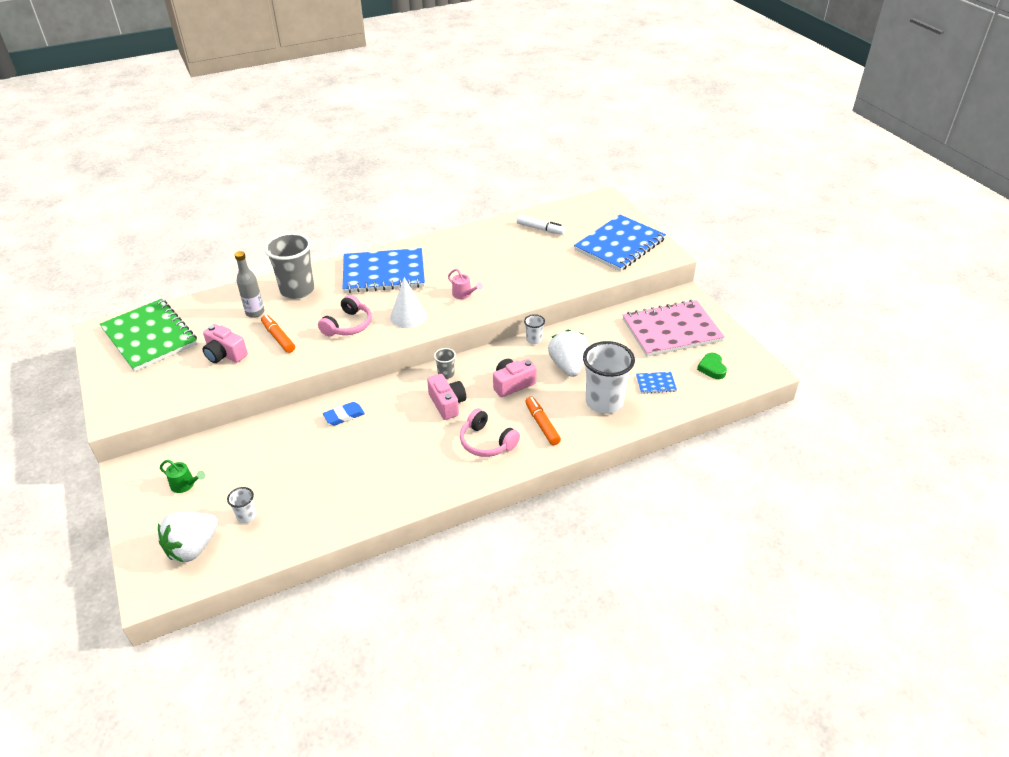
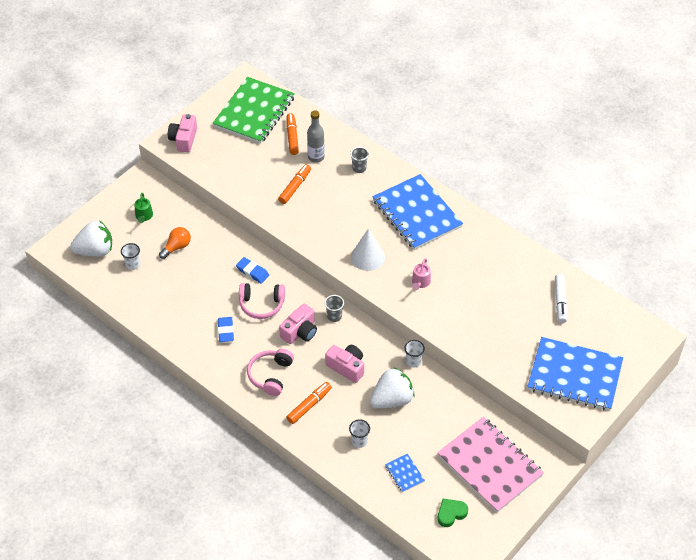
camera: 65 degrees right, 10 degrees up
white strawberry [158,512,218,562] -> white strawberry turned 150 degrees clockwise [70,220,112,257]
pink camera [202,324,248,363] -> pink camera moved to [168,114,197,152]
grey cup [264,233,314,299] -> grey cup [350,147,369,173], size x0.45
pink headphones [318,295,372,336] -> pink headphones moved to [239,283,285,319]
white cup [583,341,635,414] -> white cup [349,419,370,448], size x0.45
none -> orange light bulb [159,227,191,259]
none -> blue eraser [218,317,234,342]
none -> orange marker [286,113,299,155]

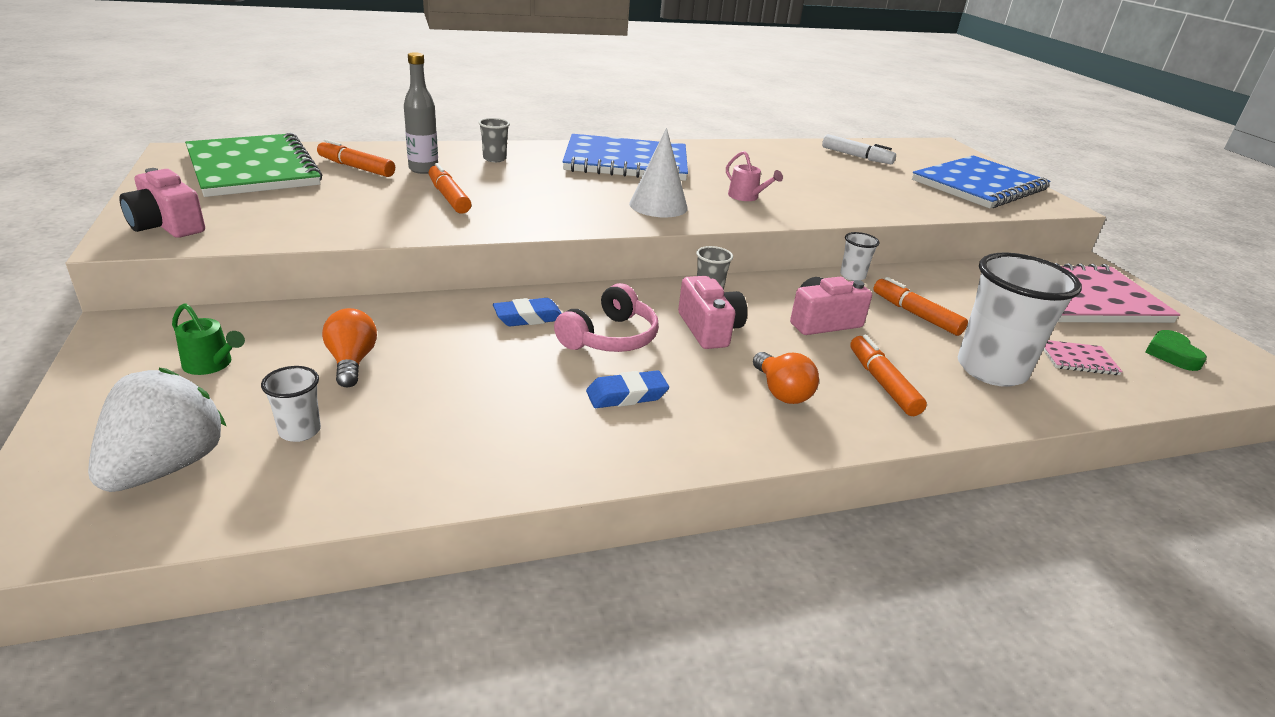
camera: 60 degrees left, 20 degrees down
blue eraser [218,317,234,342] -> blue eraser turned 45 degrees counterclockwise [586,370,669,408]
pink headphones [247,349,294,396] -> orange light bulb [753,352,819,404]
white cup [349,419,370,448] -> white cup [958,253,1082,387], size x2.22
white strawberry [370,367,415,408] -> orange marker [873,277,968,336]
blue notebook [385,454,425,492] -> pink notebook [1043,340,1123,375]

